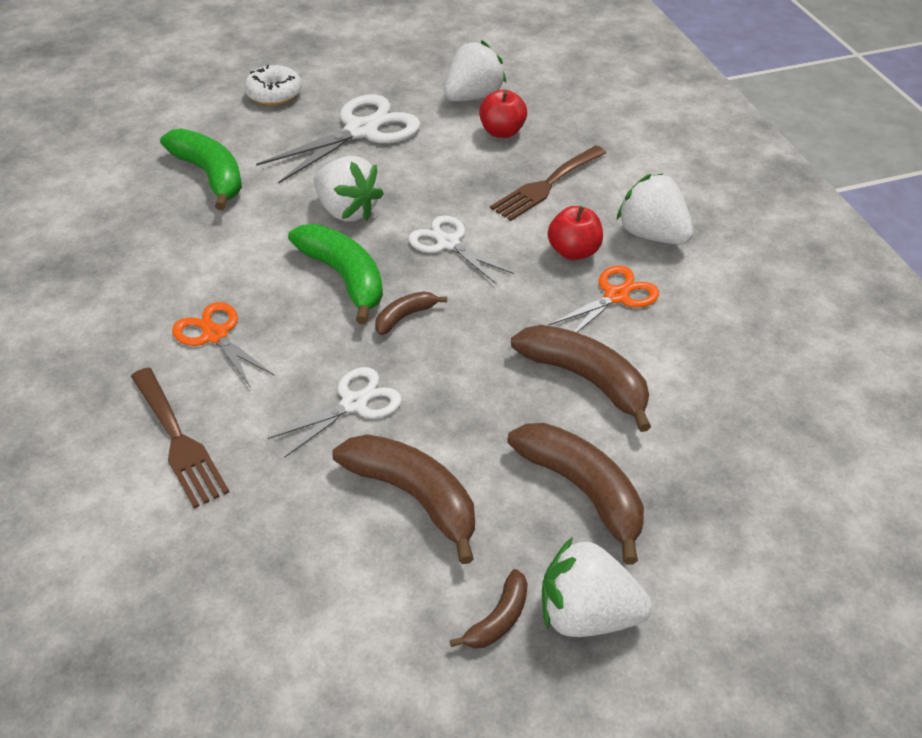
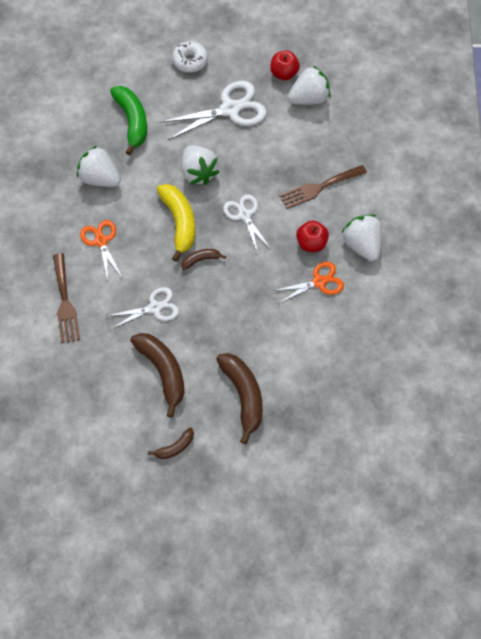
camera: 20 degrees right, 20 degrees up
green banana [288,224,383,324] -> yellow banana [157,184,195,262]
red apple [479,90,527,138] -> red apple moved to [270,51,300,80]
brown banana [511,325,651,432] -> none
white strawberry [542,537,652,637] -> white strawberry moved to [77,146,121,187]

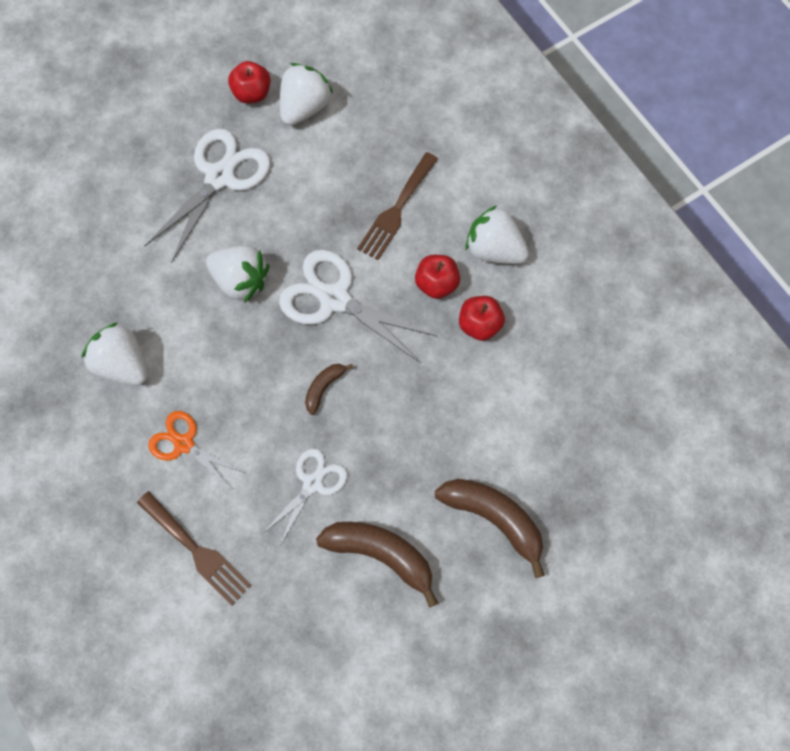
camera: 35 degrees left, 5 degrees up
white strawberry [77,146,121,187] -> white strawberry turned 45 degrees clockwise [81,322,148,385]
green banana [110,86,147,155] -> none
brown banana [148,427,194,459] -> none
yellow banana [157,184,195,262] -> none
white donut [172,41,208,73] -> none
white scissors [223,194,271,253] -> white scissors [279,250,437,363], size x1.65
orange scissors [273,262,344,304] -> red apple [459,296,505,341]

